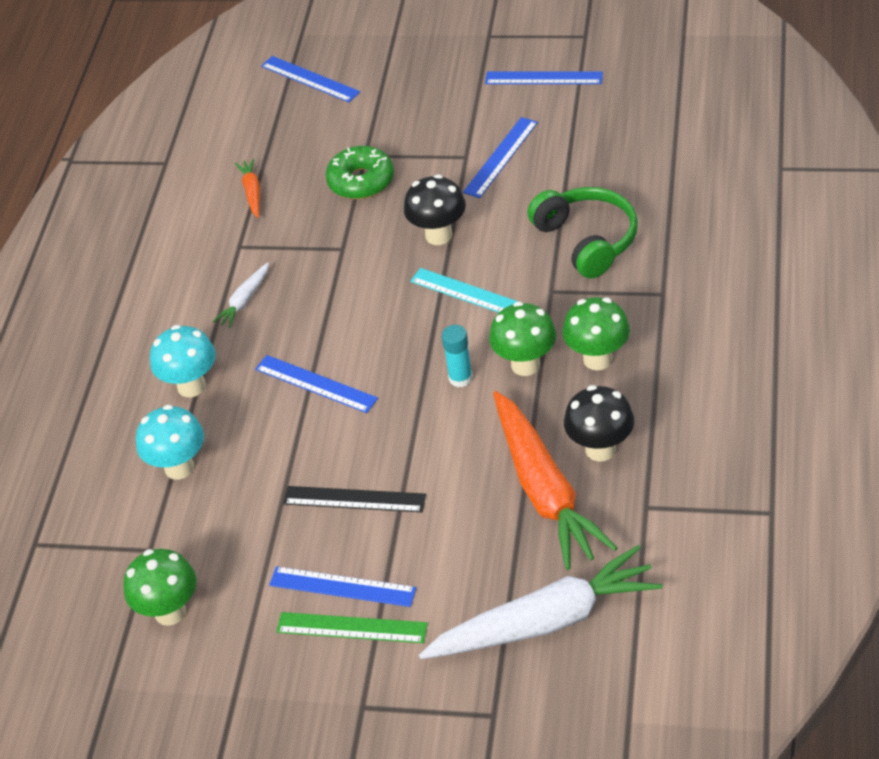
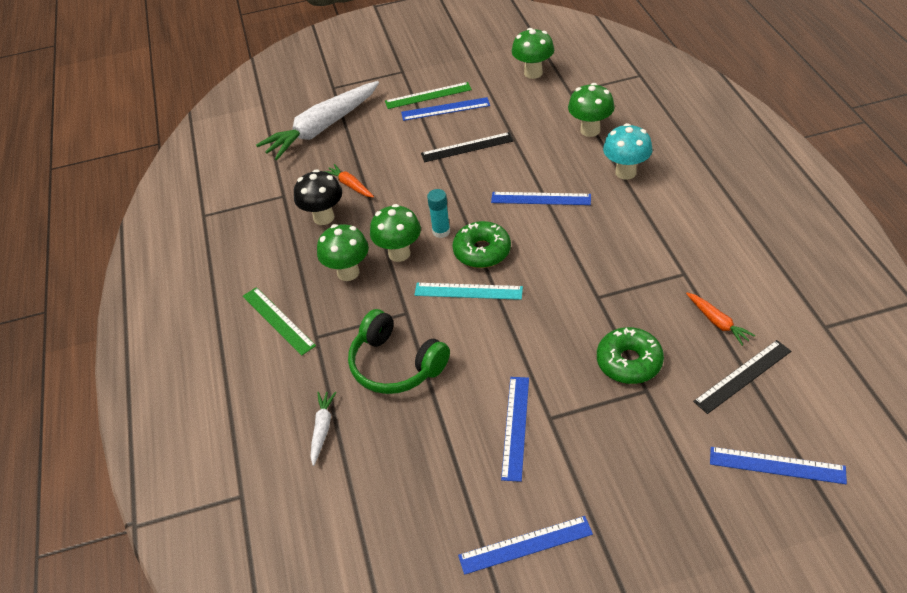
camera: 155 degrees right, 0 degrees up
turquoise mushroom [136,405,204,480] -> green mushroom [568,83,615,137]
white carrot [213,262,269,328] -> white carrot moved to [310,392,337,466]
black mushroom [404,174,466,245] -> none
orange carrot [493,391,617,570] -> orange carrot [325,164,374,197], size x0.44
none -> green ruler [243,287,316,356]
none -> green donut [452,221,511,268]
none -> black ruler [693,340,791,414]

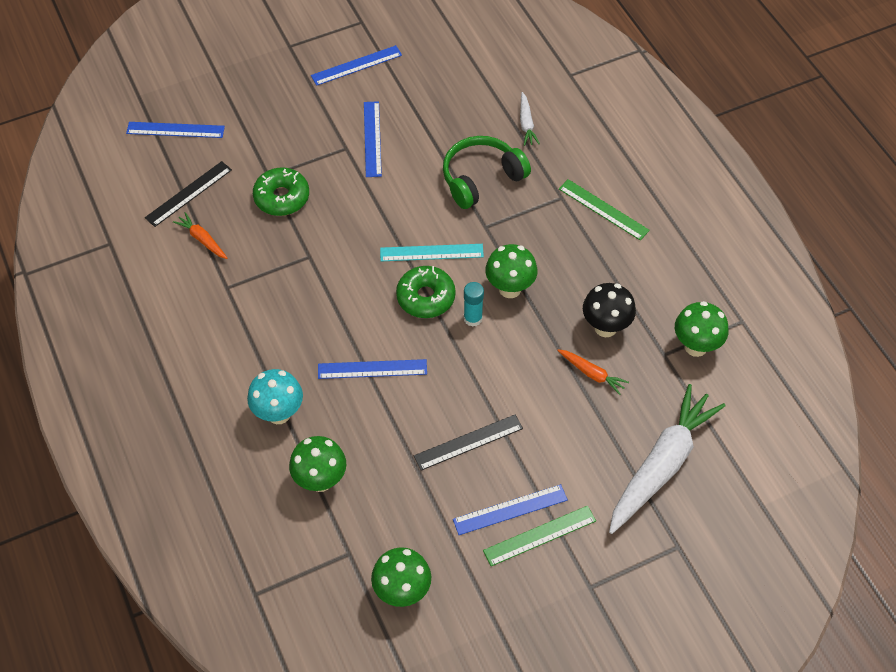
camera: 165 degrees right, 10 degrees up
green mushroom [317,224,369,281] -> green mushroom moved to [675,301,728,357]
green headphones [348,309,450,394] -> green headphones turned 60 degrees counterclockwise [443,136,531,209]

